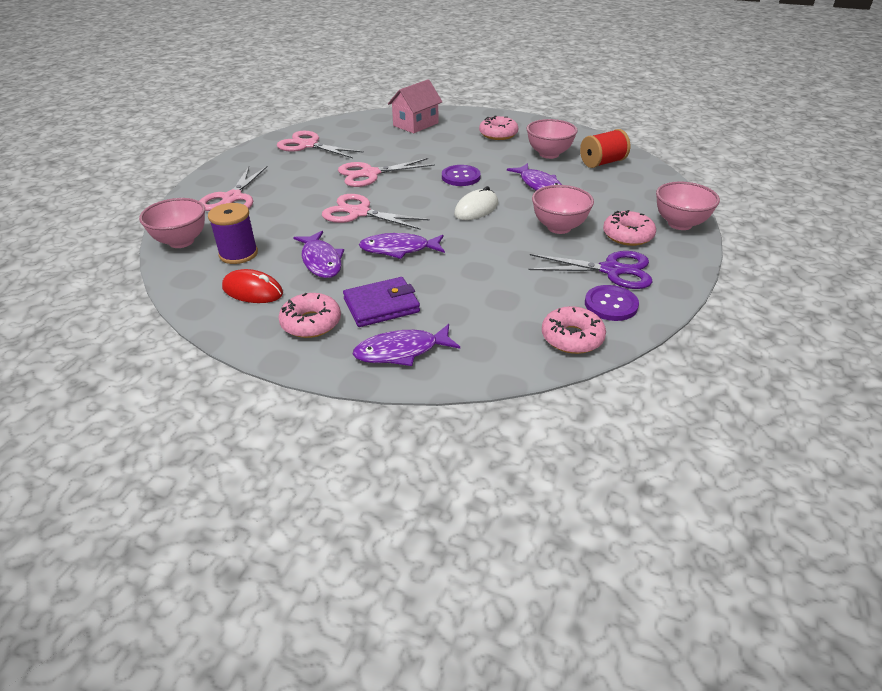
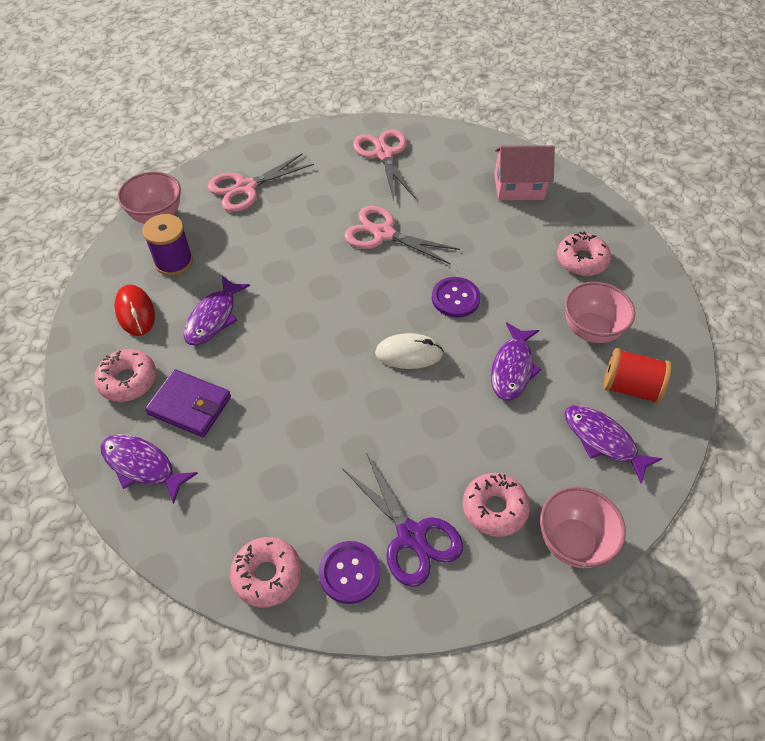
camera: 45 degrees right, 15 degrees up
pink scissors [322,194,430,230] -> none
purple fish [359,233,445,259] -> purple fish moved to [565,405,663,484]
pink bowl [532,185,594,234] -> none

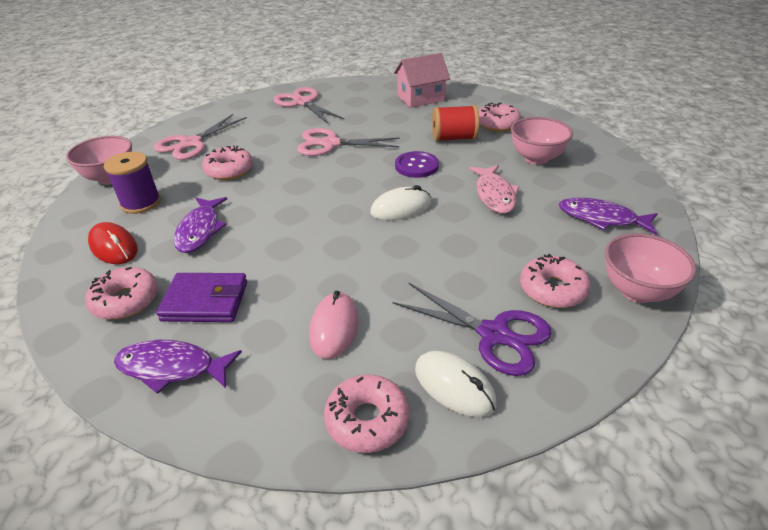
camera: 20 degrees left, 15 degrees down
purple button [318,541,381,604] -> white mouse [415,351,497,417]
purple fish [491,322,542,401] -> pink fish [469,165,519,214]
red spool [603,348,672,404] -> red spool moved to [432,105,479,142]
none -> pink donut [202,145,253,180]
none -> pink mouse [309,291,359,359]

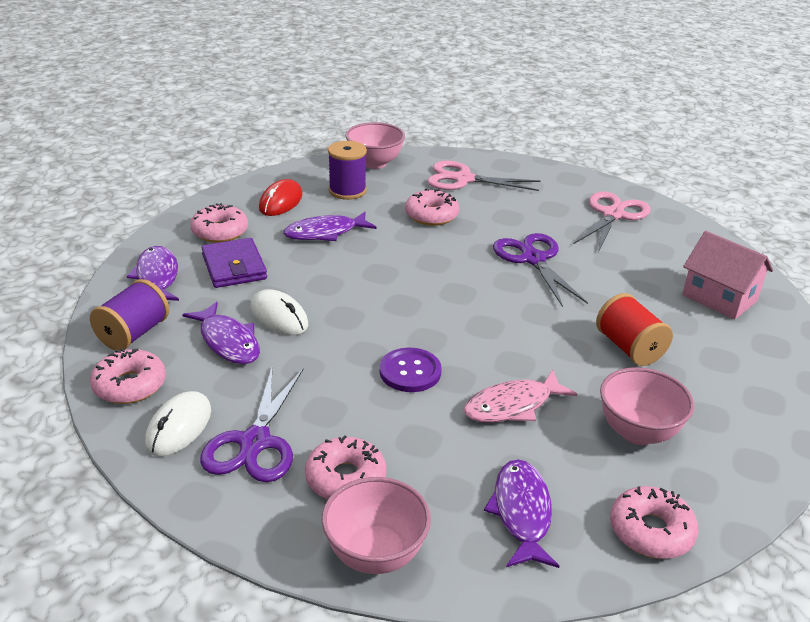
camera: 65 degrees right, 5 degrees down
pink scissors [297,128,400,156] -> purple scissors [493,233,588,307]
pink mouse [309,291,359,359] -> purple fish [182,302,260,364]
white mouse [370,185,431,220] -> white mouse moved to [250,289,308,335]
purple button [395,151,439,178] -> purple button moved to [380,348,441,392]
pink donut [478,103,521,132] -> pink donut moved to [610,486,698,559]
none -> purple spool [90,279,169,351]

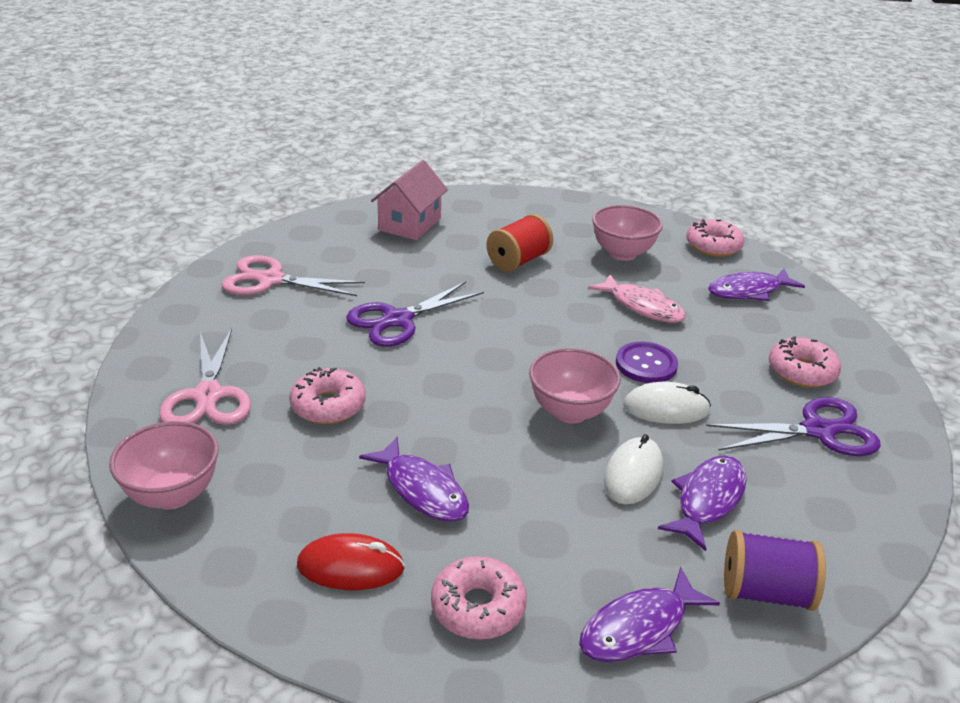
camera: 110 degrees left, 0 degrees up
pink donut [90,348,166,404] -> none
white mouse [145,391,211,456] -> white mouse moved to [623,382,711,424]
purple wallet [202,238,267,288] -> none
pink bowl [322,477,431,574] -> pink bowl moved to [529,348,621,423]
purple spool [328,141,367,200] -> none

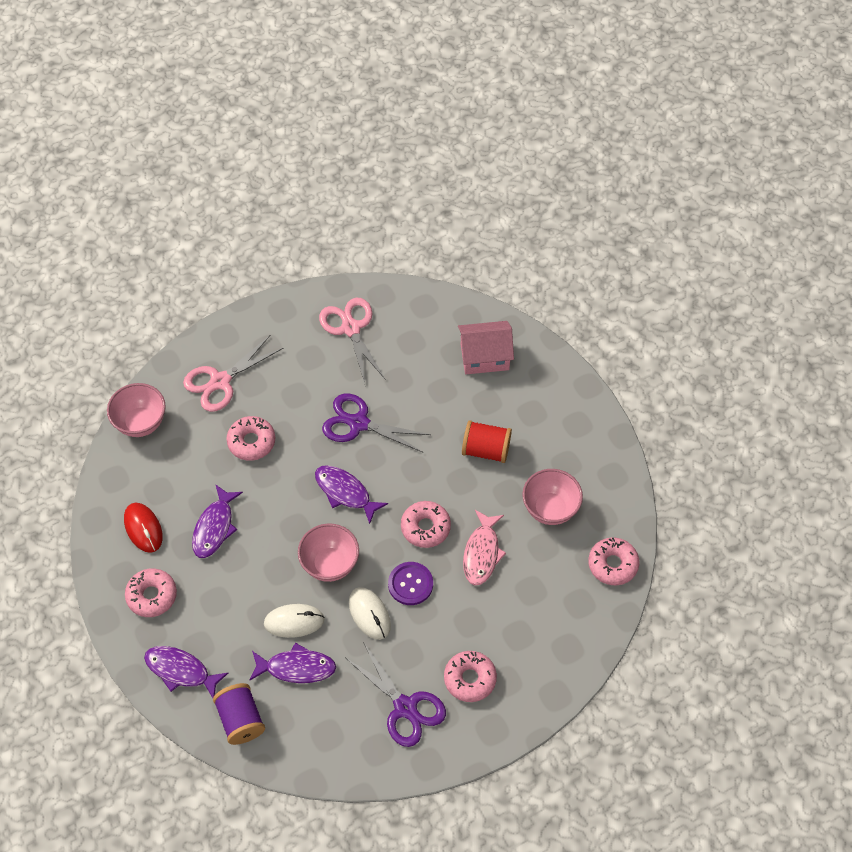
camera: 60 degrees right, 25 degrees up
purple fish [708,269,805,301] -> purple fish moved to [315,465,388,524]
none -> pink donut [401,501,451,548]

